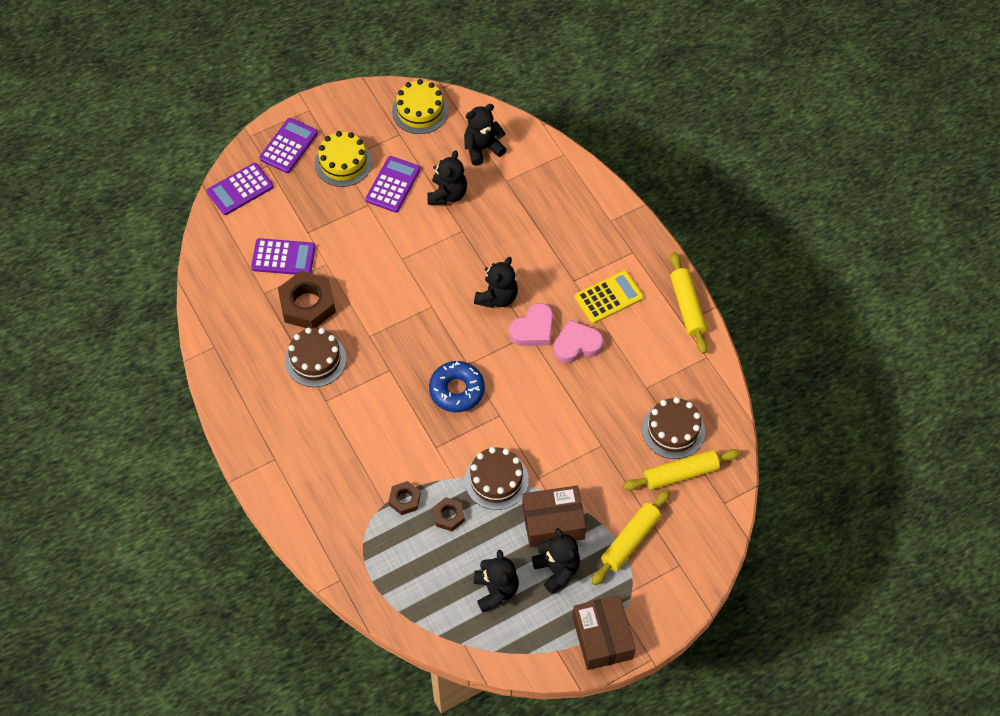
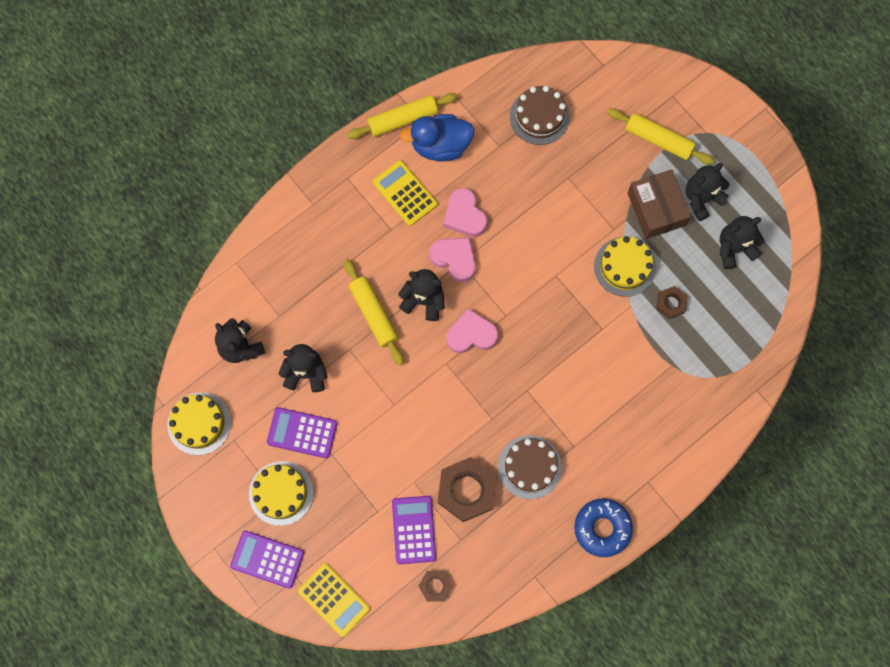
camera: 100 degrees left, 15 degrees up
purple calculator [207,163,274,215] -> yellow calculator [298,563,370,637]
brown nut [388,481,421,515] -> brown nut moved to [419,571,452,601]
blue donut [429,361,485,412] -> blue donut moved to [574,499,633,557]
brown cake [465,447,529,510] -> yellow cake [594,236,656,297]
brown box [572,595,636,670] -> none
yellow rolling pin [623,449,741,491] -> yellow rolling pin moved to [344,259,404,365]
none -> blue duck [400,114,474,162]
none -> pink heart [447,308,498,353]

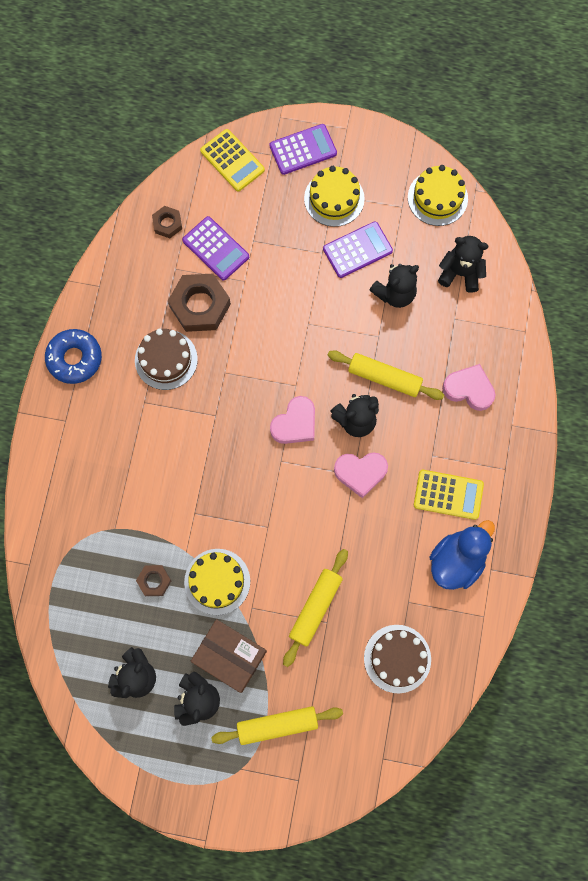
camera: 140 degrees right, 0 degrees up
yellow calculator [298,563,370,637] -> yellow calculator turned 135 degrees counterclockwise [200,129,265,191]
yellow rolling pin [347,93,458,139] -> yellow rolling pin moved to [283,549,348,667]
pink heart [443,188,487,237] -> pink heart moved to [442,364,495,411]

